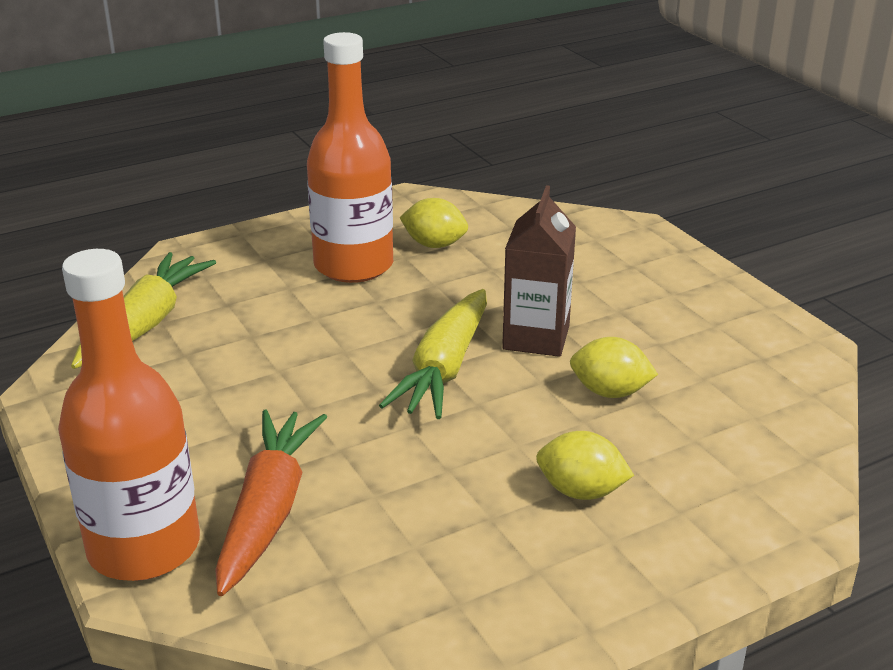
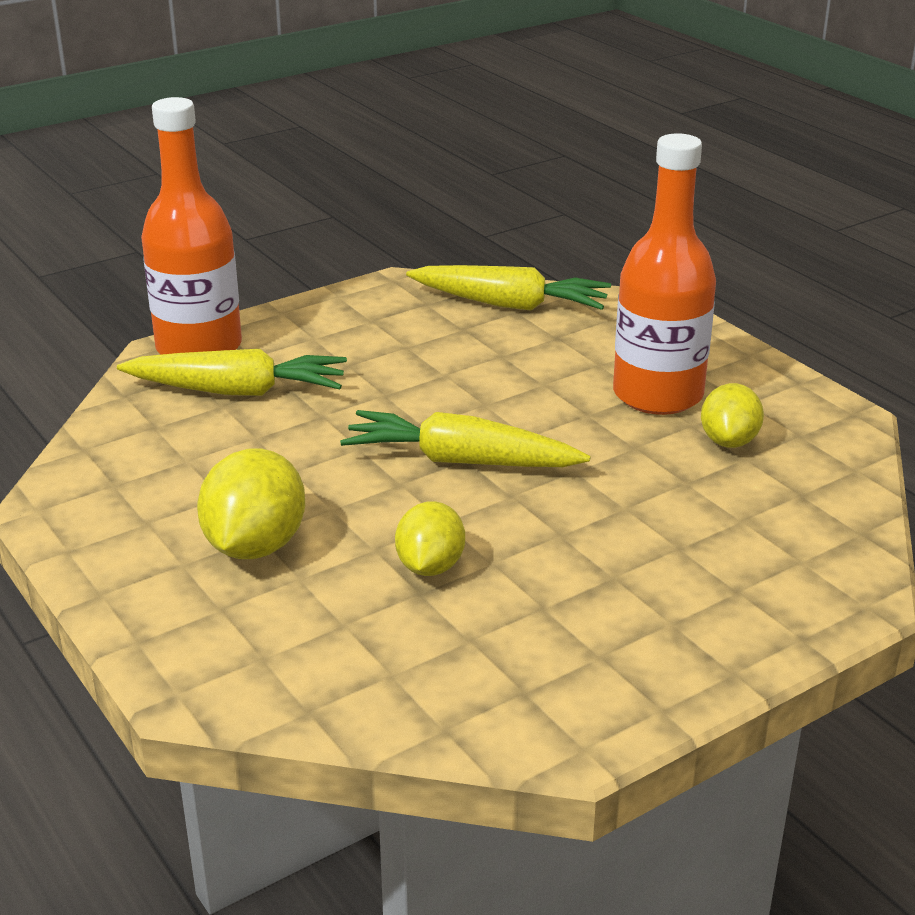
camera: 85 degrees right, 0 degrees up
orange carrot [215,410,327,596] -> yellow carrot [117,349,347,396]
brown carton [502,185,576,357] -> none
yellow lemon [536,431,634,500] -> yellow lemon [197,448,305,559], size x1.52

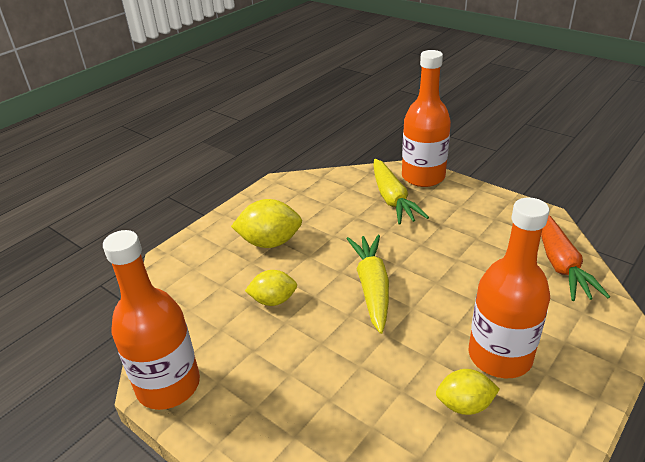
camera: 75 degrees right, 5 degrees up
yellow carrot [406,265,611,311] -> orange carrot [541,215,610,301]
none -> orange bottle [103,230,200,410]

